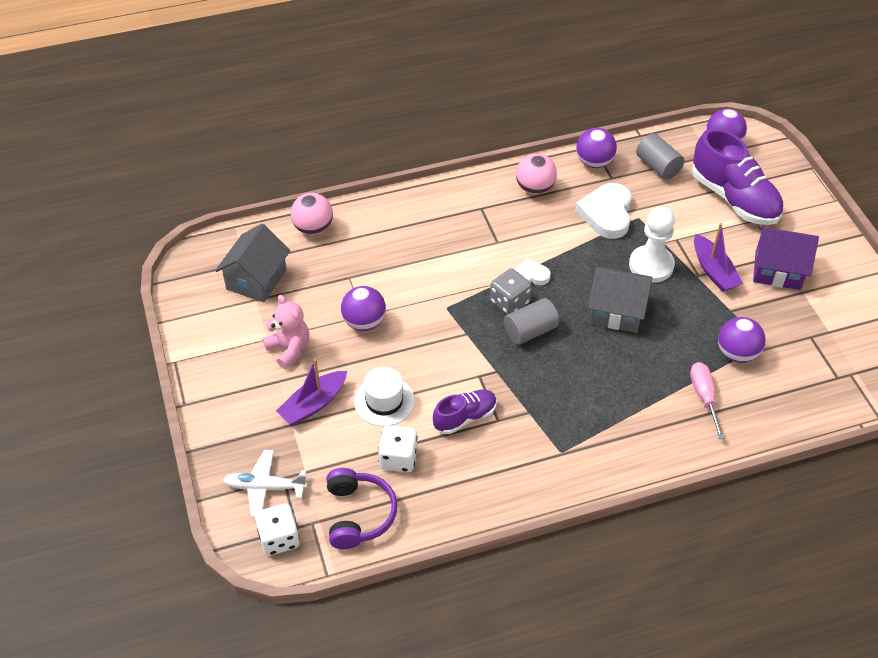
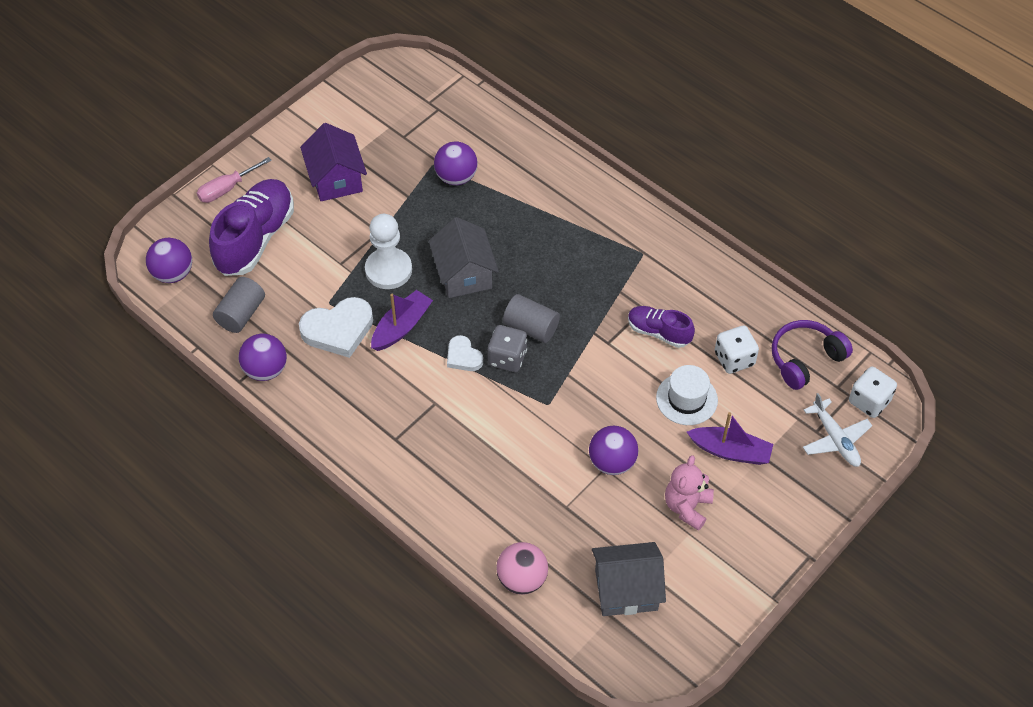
camera: 120 degrees left, 5 degrees up
pink ball [516,153,557,195] -> none
pink screwdriver [690,362,725,439] -> pink screwdriver moved to [197,157,272,203]
purple boat [694,223,743,292] -> purple boat moved to [371,290,433,351]

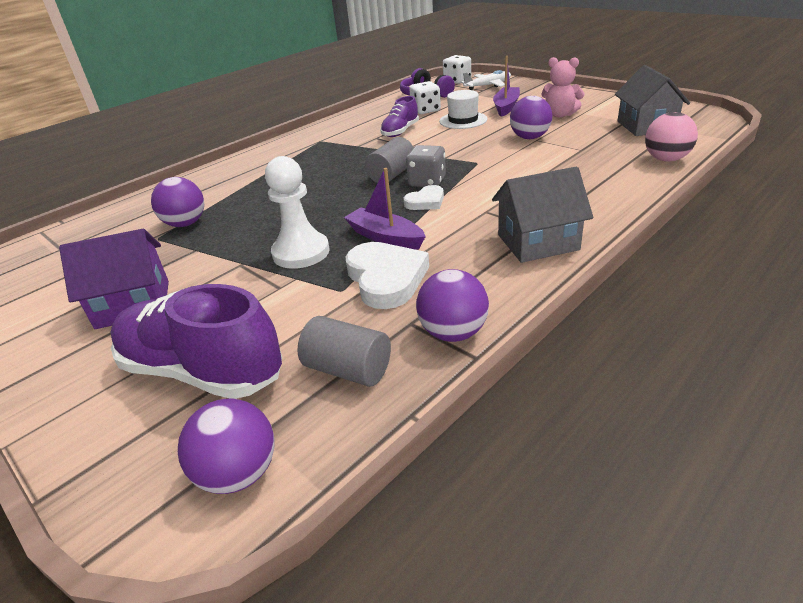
camera: 85 degrees left, 20 degrees down
pink screwdriver [197,157,272,203] -> none
grey house [429,217,499,298] -> grey house moved to [492,166,593,263]

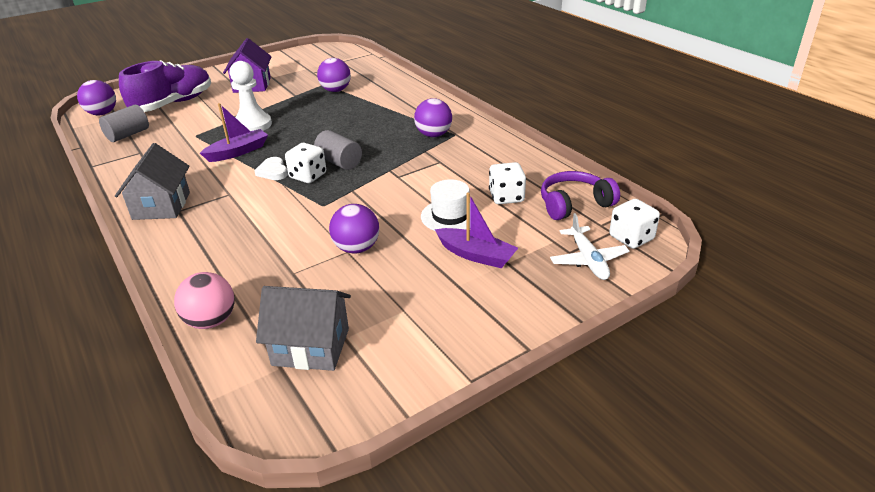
camera: 100 degrees right, 0 degrees up
white heart [346,242,429,309] -> none
purple shoe [380,96,419,137] -> none
grey dice [406,145,446,187] -> white dice [285,143,326,183]
purple ball [416,269,489,342] -> purple ball moved to [414,98,452,137]
pink teddy bear [541,57,585,117] -> none

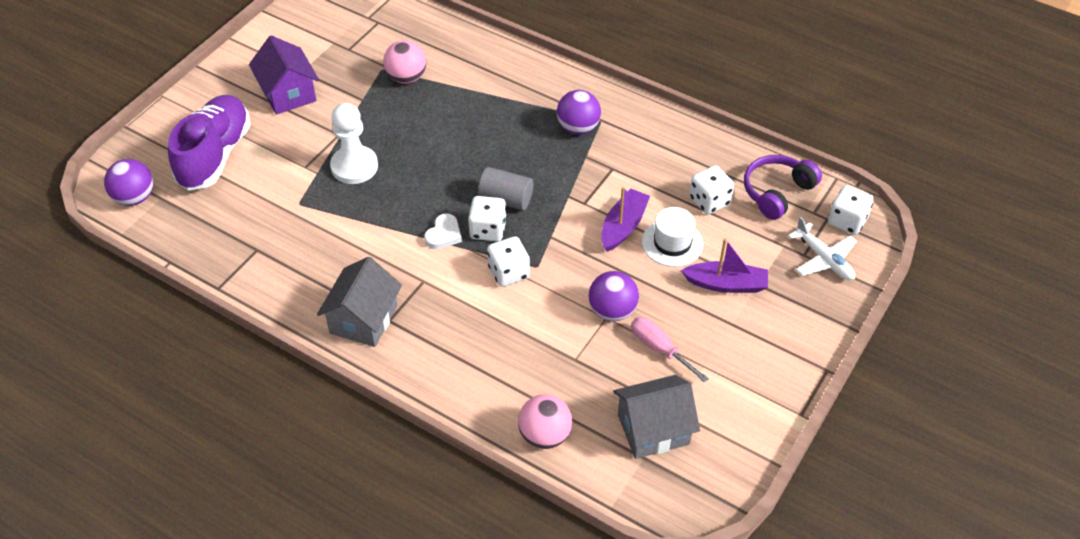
camera: 25 degrees left, 15 degrees up
grey cylinder [99,105,149,142] -> none
grey house [115,143,190,220] -> grey house turned 45 degrees clockwise [317,257,402,347]
purple boat [200,103,268,162] -> purple boat moved to [601,187,650,252]
white heart [254,157,288,180] -> white heart turned 105 degrees counterclockwise [424,213,462,249]
purple ball [317,58,351,92] -> pink ball [383,40,426,84]
none -> white dice [487,236,530,287]
none -> pink screwdriver [631,317,709,383]

